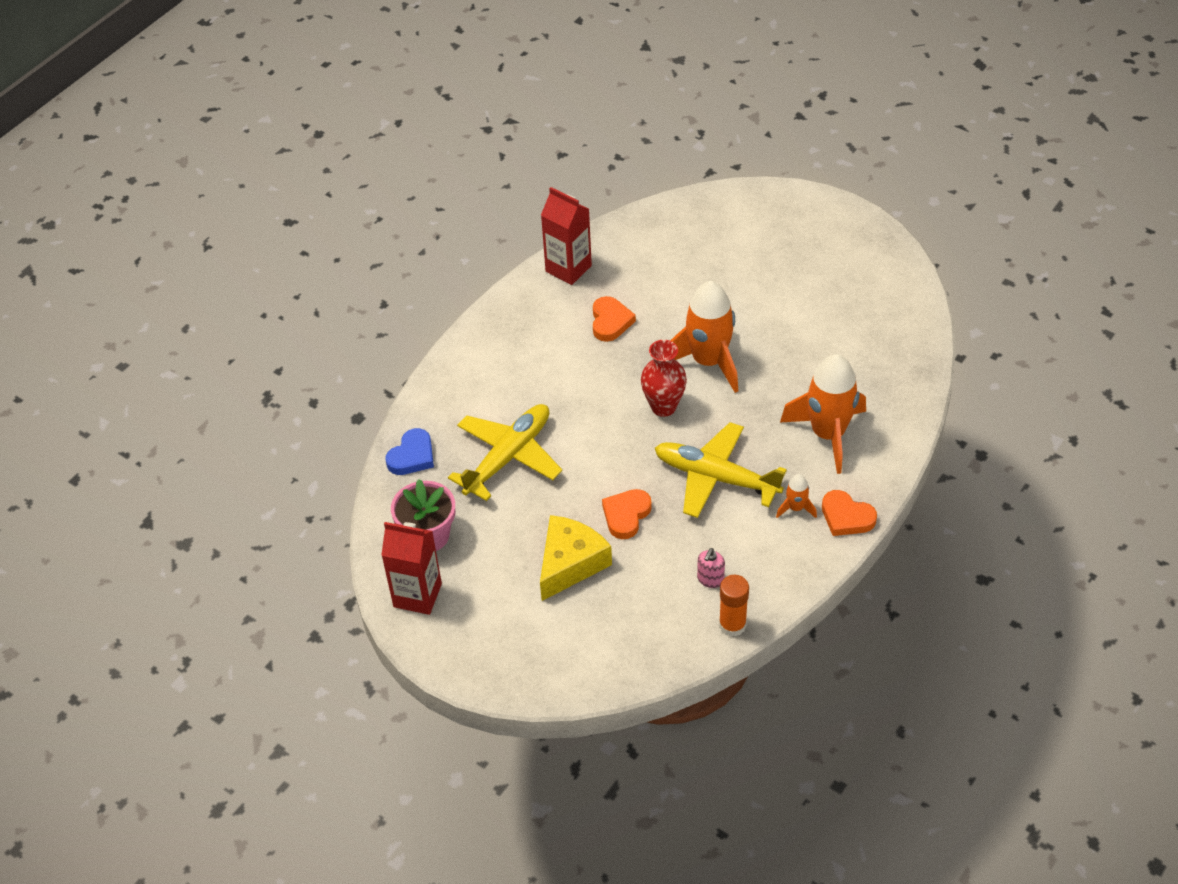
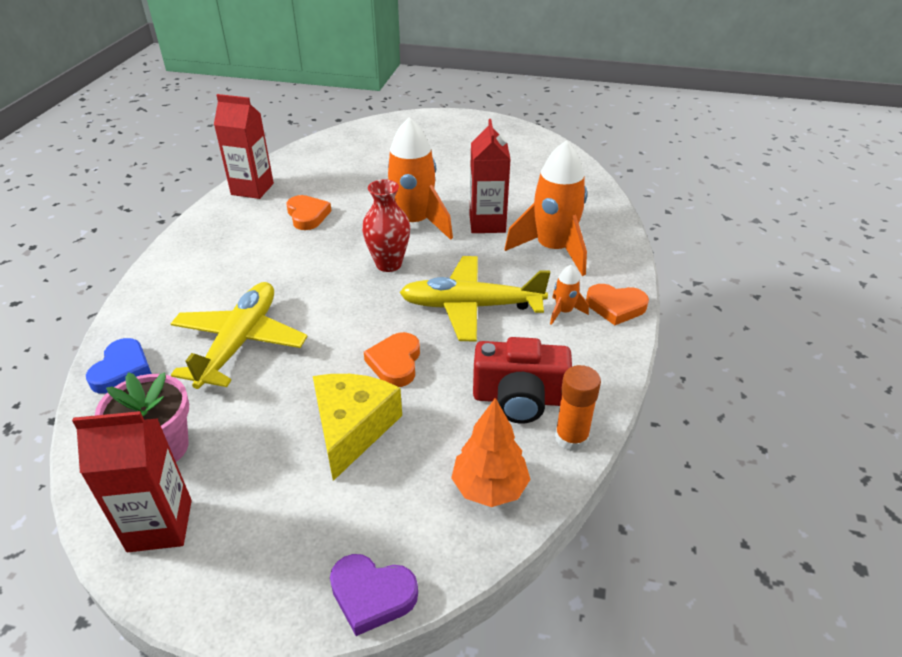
camera: 25 degrees left, 10 degrees down
pink soap dispenser [697,548,725,588] -> red camera [473,337,572,423]
none -> purple heart [330,554,418,636]
none -> orange tree [451,398,531,507]
none -> red carton [470,119,511,233]

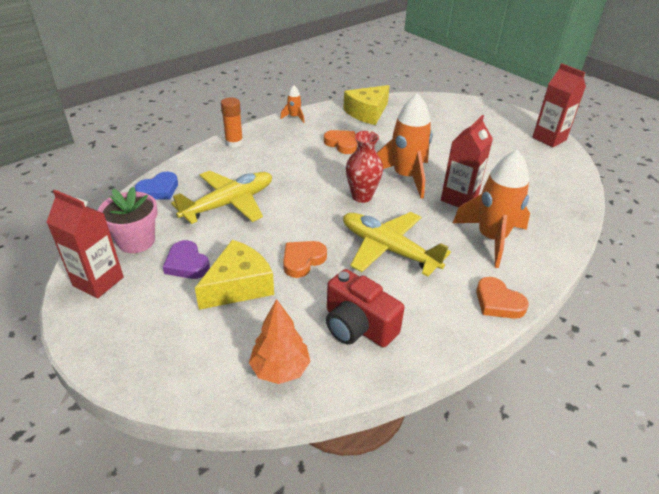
camera: 35 degrees right, 0 degrees up
red carton [214,94,274,199] -> red carton moved to [532,63,586,147]
orange heart [287,195,331,230] -> orange heart turned 60 degrees counterclockwise [324,130,357,154]
purple heart [330,554,418,636] -> purple heart moved to [163,240,210,279]
orange rocket [550,265,589,325] -> orange rocket moved to [280,85,305,123]
orange glue stick [555,365,601,451] -> orange glue stick moved to [221,97,243,148]
none -> yellow cheese [343,85,390,125]

